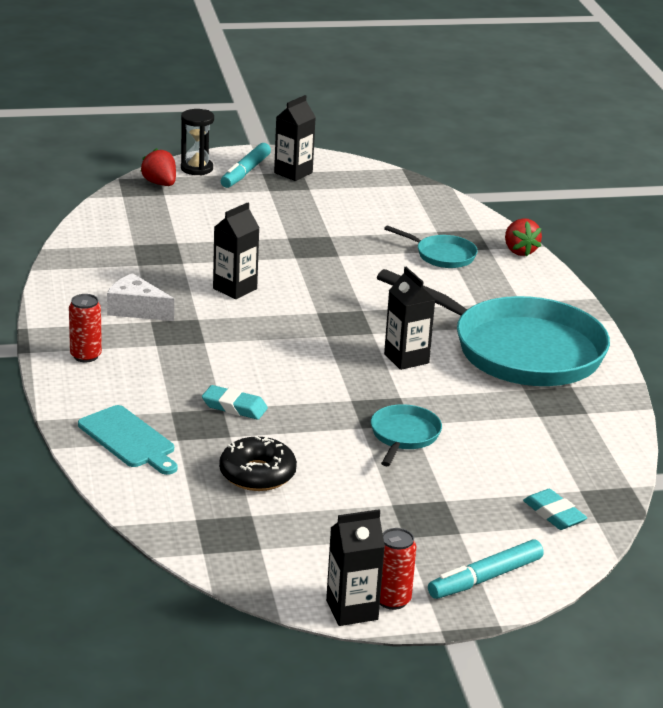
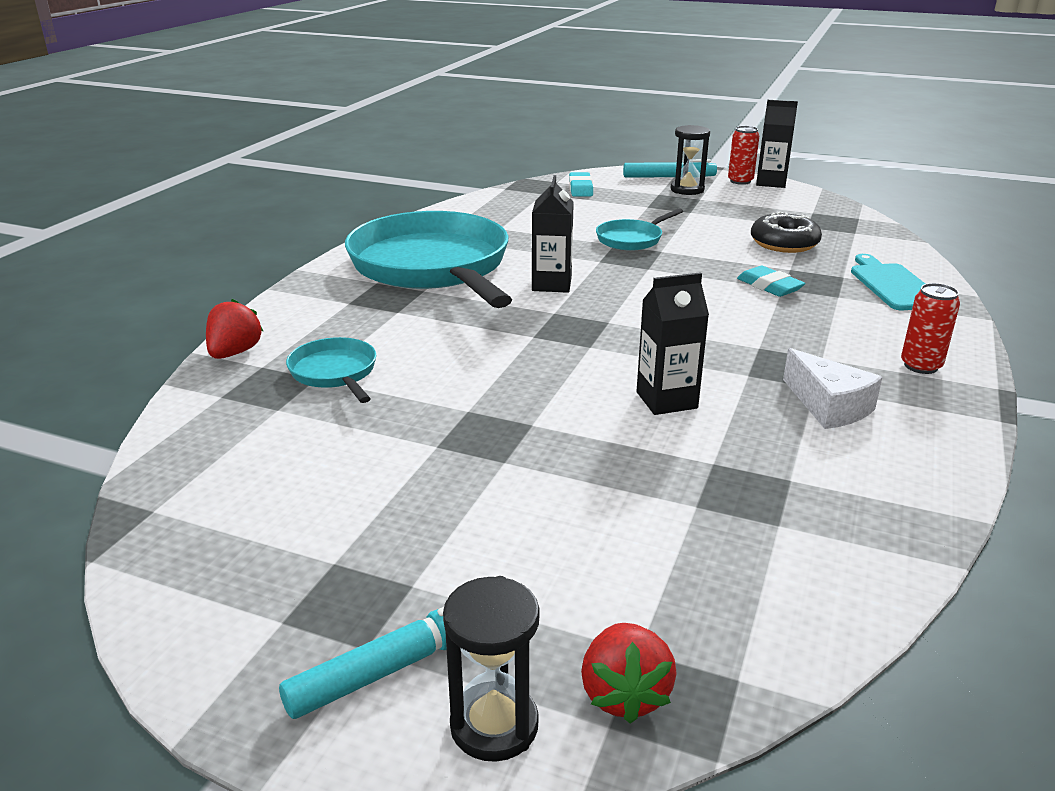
camera: 145 degrees left, 0 degrees up
black carton [274,95,316,181] -> none
none -> black hourglass [671,125,710,195]

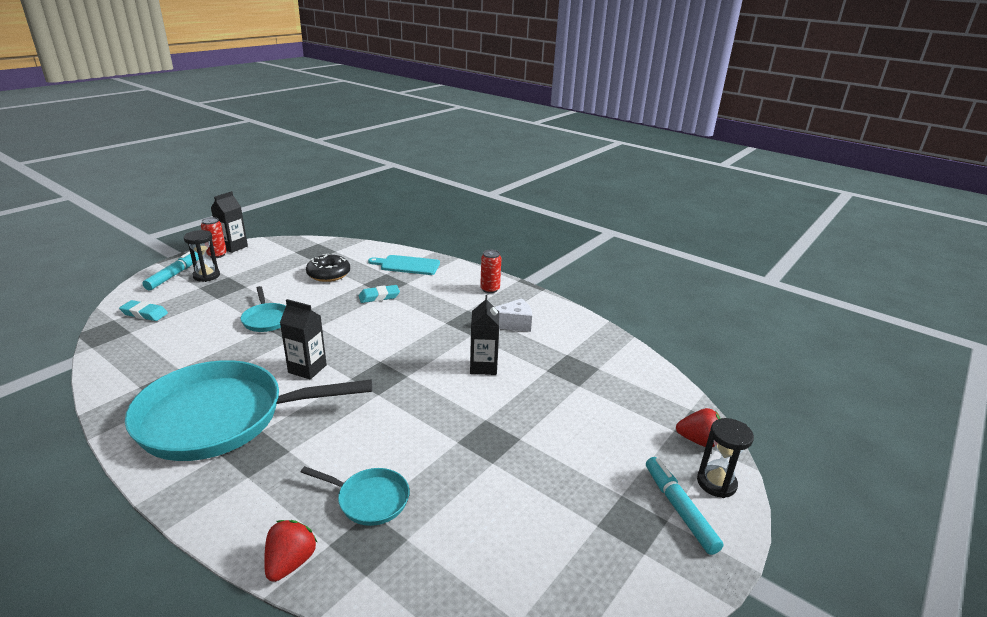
camera: 75 degrees left, 0 degrees up
red strawberry [206,299,263,359] -> red strawberry turned 75 degrees clockwise [264,520,317,582]
turquoise pan [286,337,376,403] -> turquoise pan turned 150 degrees counterclockwise [301,466,409,526]

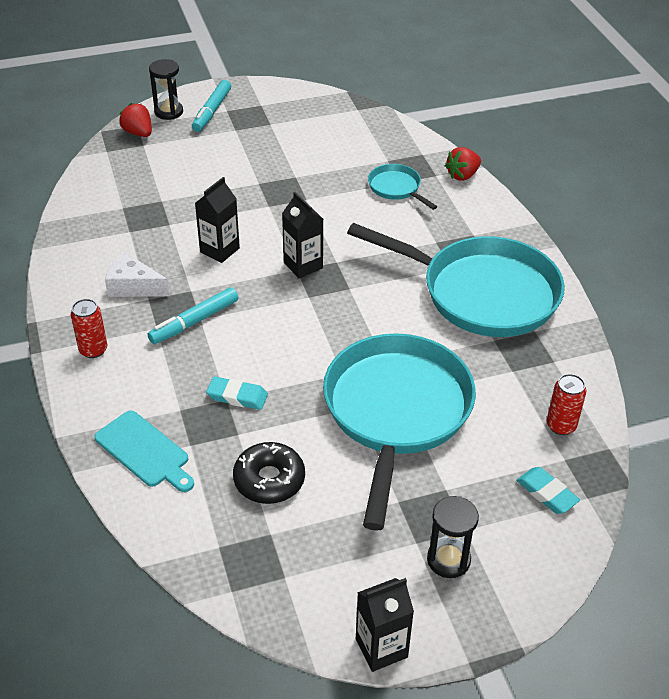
camera: 145 degrees left, 15 degrees up
turquoise marker [142,251,199,290] -> turquoise marker moved to [147,287,238,344]
red can [201,217,227,258] -> red can moved to [547,374,586,435]
turquoise pan [241,286,286,332] -> turquoise pan [323,333,476,531], size x2.31
black carton [280,299,327,380] -> black carton moved to [282,192,323,278]

